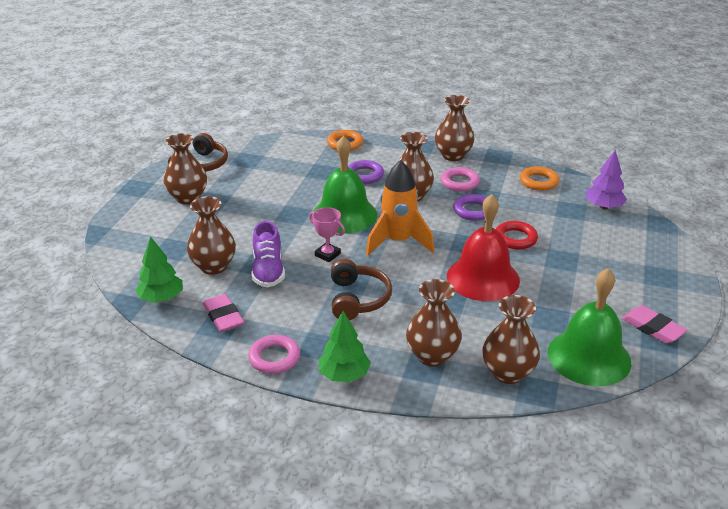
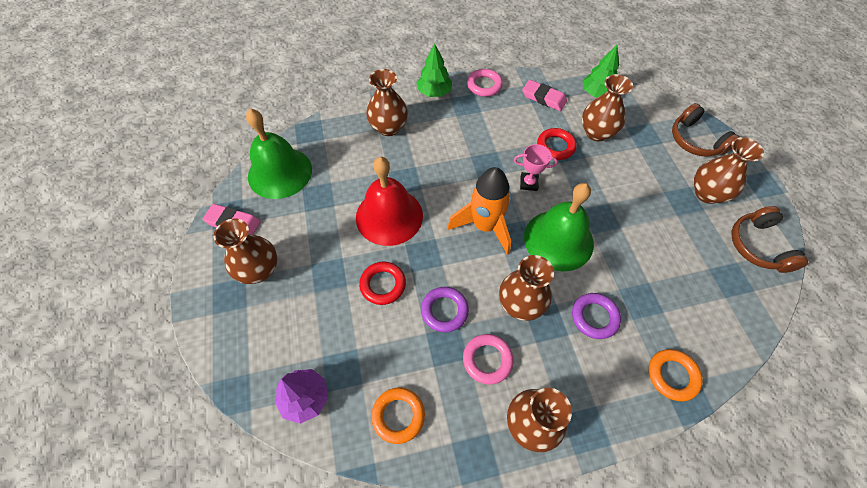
camera: 150 degrees right, 25 degrees up
purple shoe [252,221,285,287] -> red ring [537,128,577,160]
brown headphones [331,259,392,320] -> brown headphones moved to [672,103,740,157]
brown vase [482,295,540,384] -> brown vase moved to [213,219,278,284]

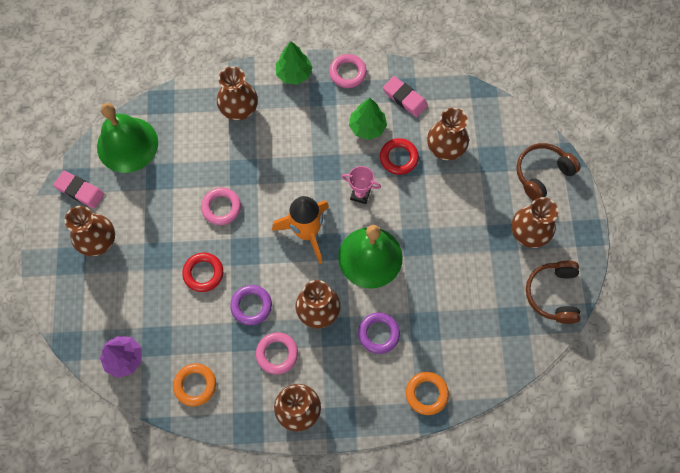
camera: 10 degrees right, 10 degrees up
red bell [356,157,423,246] -> pink ring [201,187,241,225]
green tree [582,45,619,98] -> green tree moved to [349,98,387,140]
brown headphones [672,103,740,157] -> brown headphones turned 75 degrees clockwise [517,143,581,201]

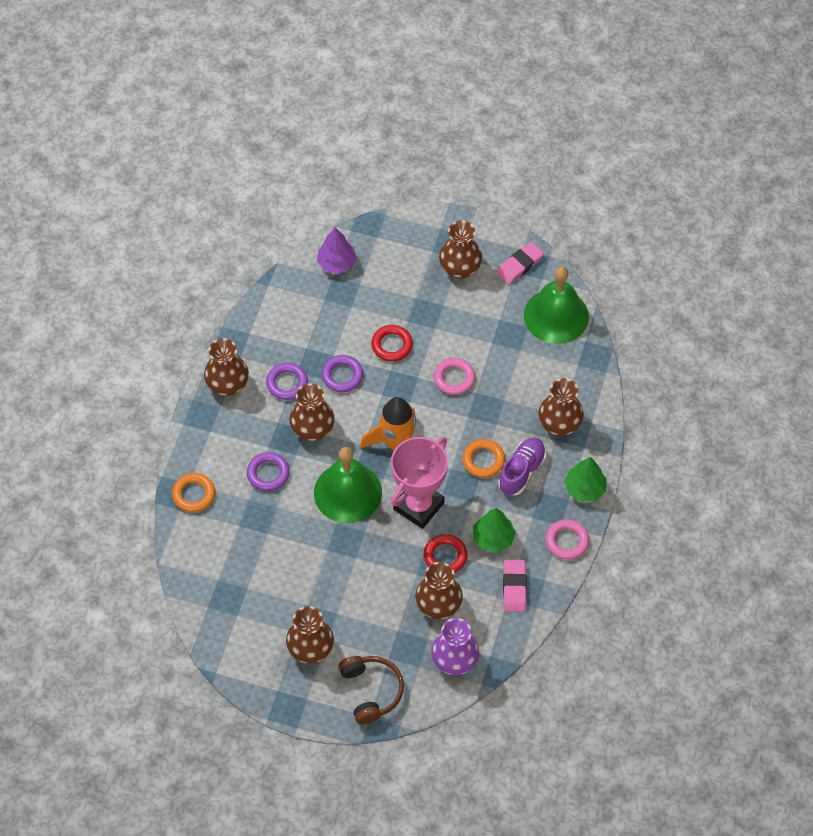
camera: 110 degrees right, 10 degrees down
orange ring [173,363,216,406] -> orange ring moved to [463,439,505,478]
pink ring [256,332,298,374] -> purple ring [266,363,308,400]
pink trophy [342,166,381,204] -> pink trophy [391,437,448,529], size x2.04
pink eraser [383,76,428,117] -> pink eraser turned 60 degrees counterclockwise [503,560,527,612]
brown headphones [526,260,580,324] -> none
none -> purple vase [431,618,479,675]
none -> purple shoe [498,438,546,495]

